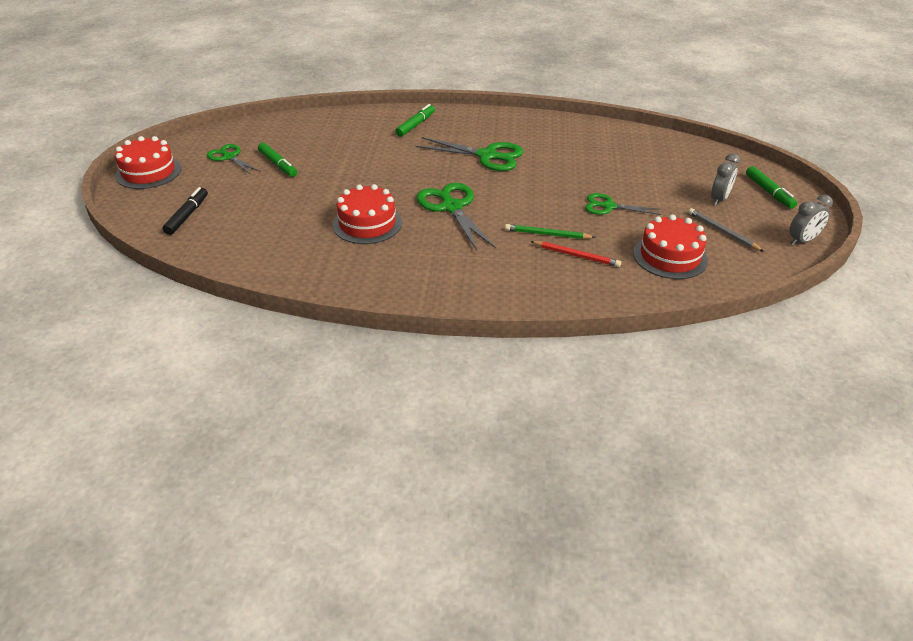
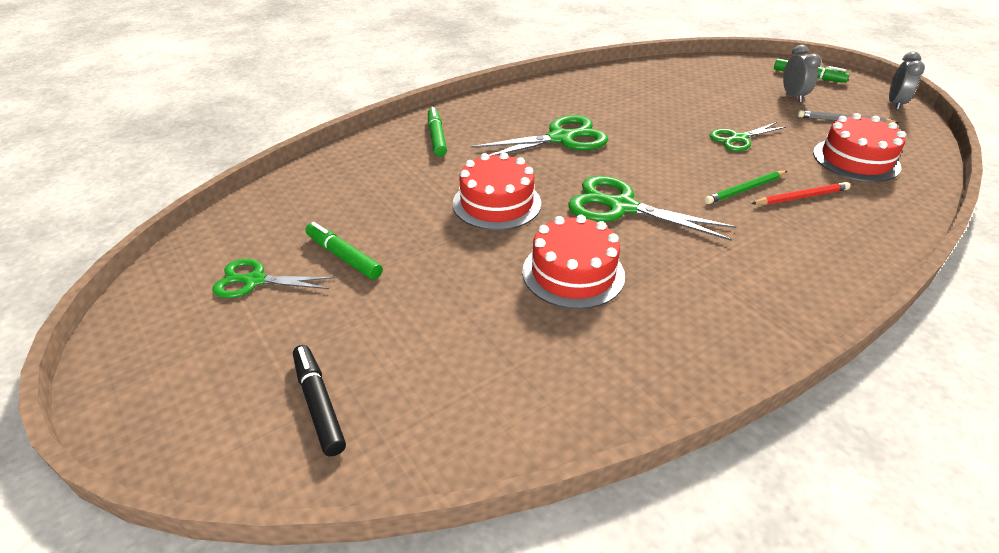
camera: 40 degrees left, 0 degrees up
red cake [115,136,181,189] -> red cake moved to [453,152,541,230]
green marker [258,143,297,177] -> green marker turned 150 degrees counterclockwise [305,222,383,280]

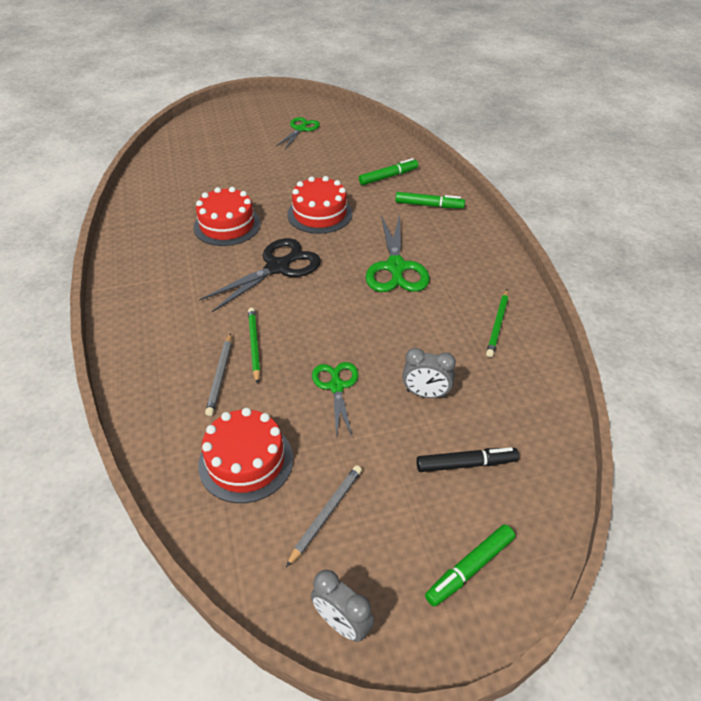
camera: 110 degrees right, 5 degrees up
black marker [293,345,346,456] -> black marker moved to [416,447,519,472]
green marker [305,222,383,280] -> green marker moved to [359,158,418,185]
green scissors [568,176,736,241] -> black scissors [199,238,321,312]
red pencil [751,182,850,205] -> grey pencil [205,333,232,416]
grey clock [783,45,821,102] -> grey clock moved to [402,348,456,398]
none -> green pencil [486,289,508,357]

